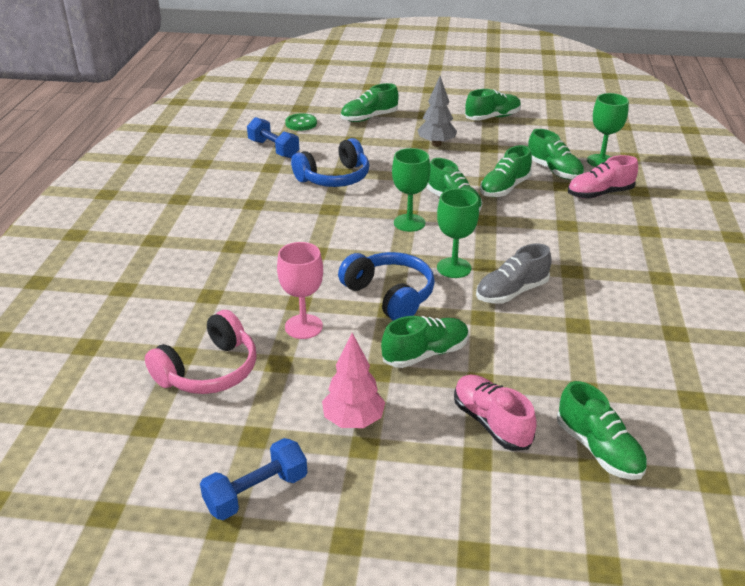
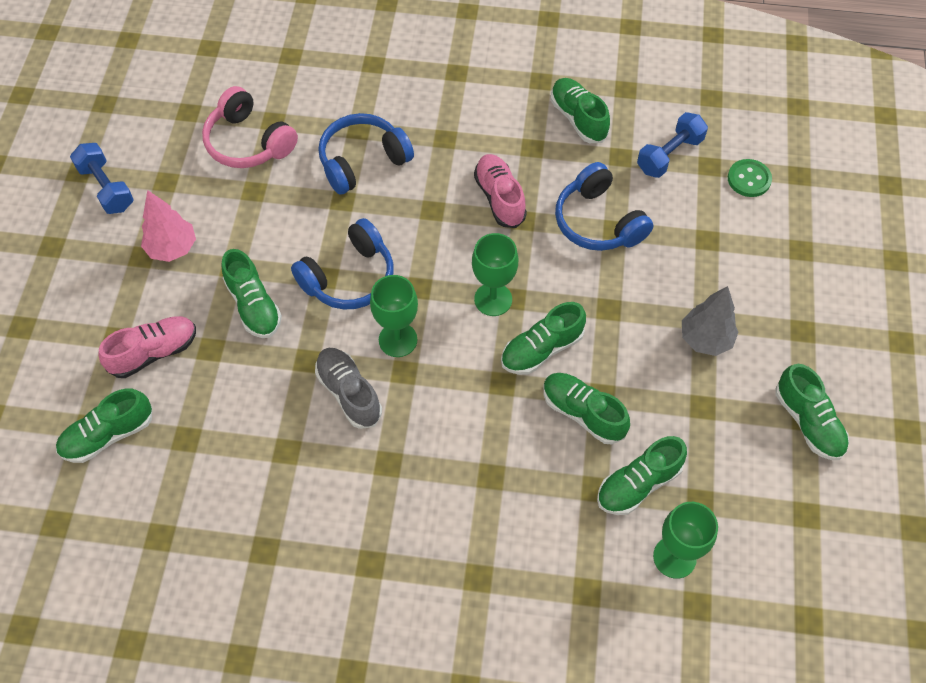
camera: 90 degrees right, 25 degrees up
pink goblet [277,242,323,339] -> none
green shoe [341,83,399,122] -> green shoe moved to [551,78,610,143]
pink shoe [568,155,638,199] -> pink shoe moved to [474,154,527,228]
none -> blue headphones [318,113,414,195]

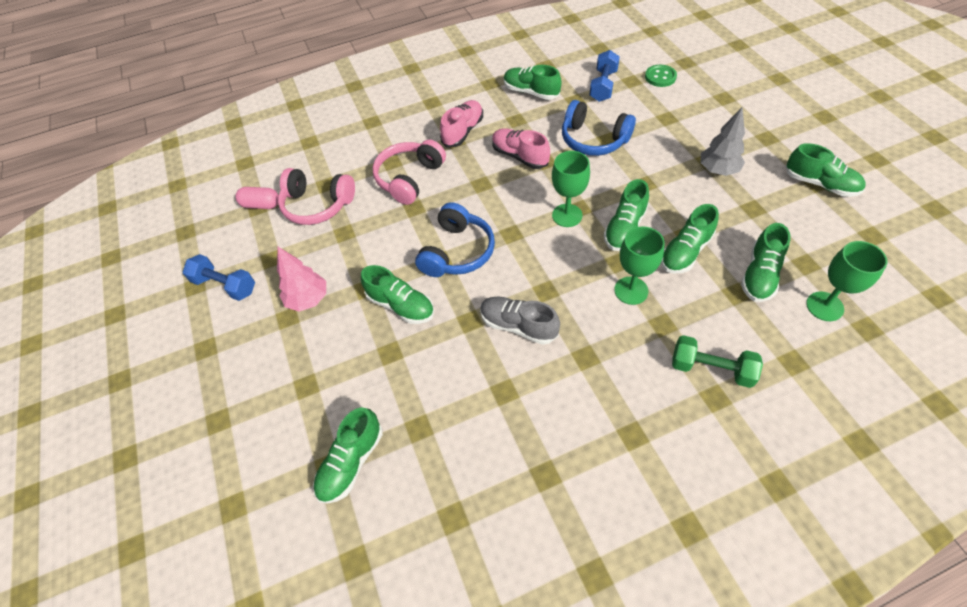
camera: 25 degrees left, 5 degrees down
pink shoe [98,316,196,378] -> pink shoe moved to [440,100,483,147]
blue headphones [318,113,414,195] -> pink headphones [372,140,446,205]
green goblet [370,275,418,357] -> green goblet moved to [614,226,665,305]
green shoe [543,373,630,444] -> green shoe turned 60 degrees counterclockwise [661,204,719,273]
none -> pink capsule [235,187,279,209]
none -> green dumbbell [672,335,763,388]

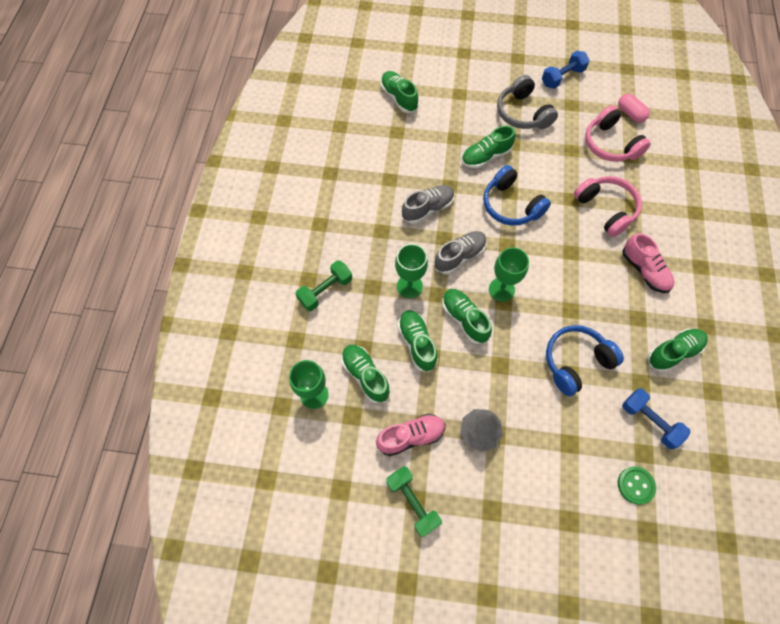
camera: 115 degrees right, 10 degrees up
pink capsule [235,187,279,209] -> pink capsule turned 75 degrees counterclockwise [618,94,650,123]
pink tree [277,247,326,312] -> grey headphones [497,75,558,129]
pink headphones [278,168,355,225] -> pink headphones turned 75 degrees counterclockwise [585,105,651,162]
pink shoe [492,128,550,169] -> pink shoe moved to [376,414,446,456]
green shoe [786,143,866,197] -> green dumbbell [386,466,442,537]
none -> grey shoe [434,231,487,274]

